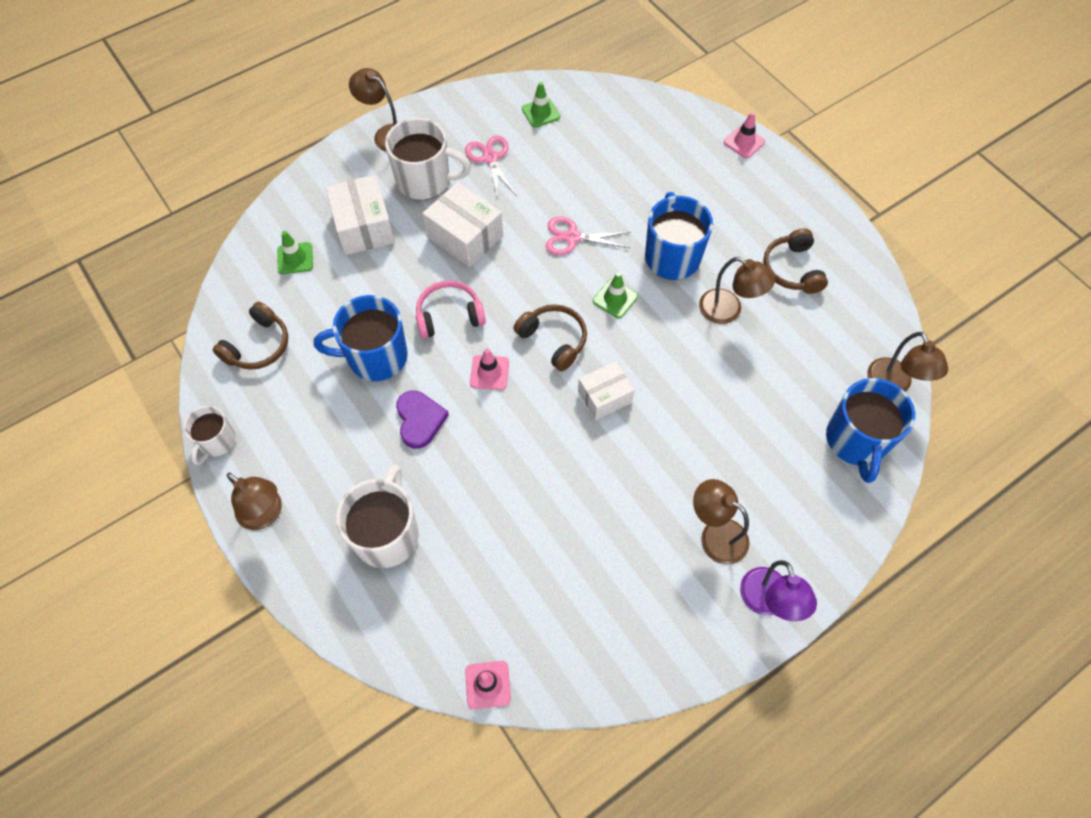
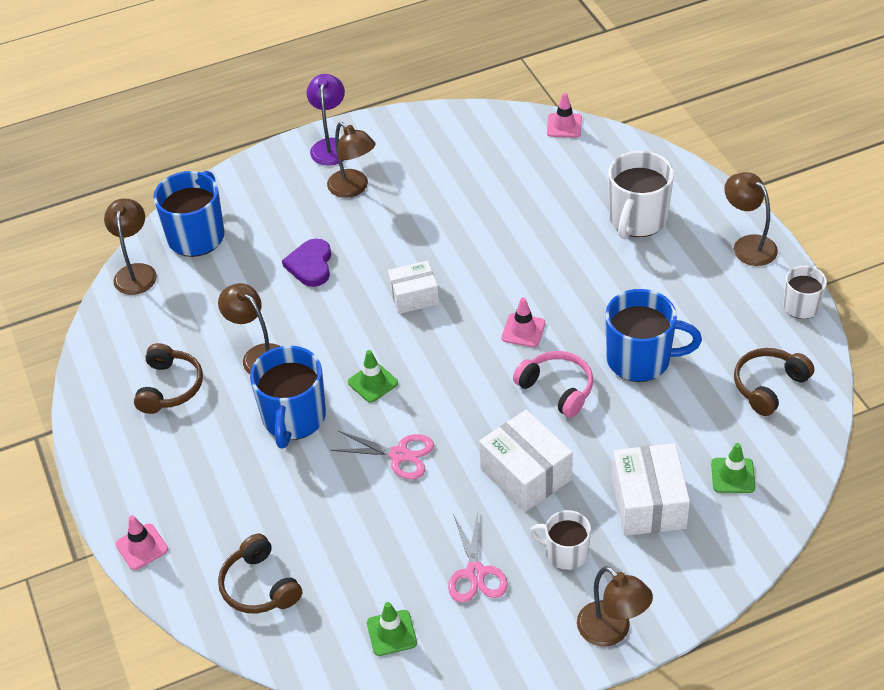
camera: 165 degrees left, 15 degrees down
white mug [385,118,471,200] -> white mug [530,510,591,570], size x0.59
purple heart [396,390,449,449] -> purple heart moved to [282,239,331,287]
pink headphones [416,280,486,339] -> pink headphones turned 135 degrees counterclockwise [513,351,593,418]
brown headphones [513,304,587,371] -> brown headphones moved to [218,534,302,614]

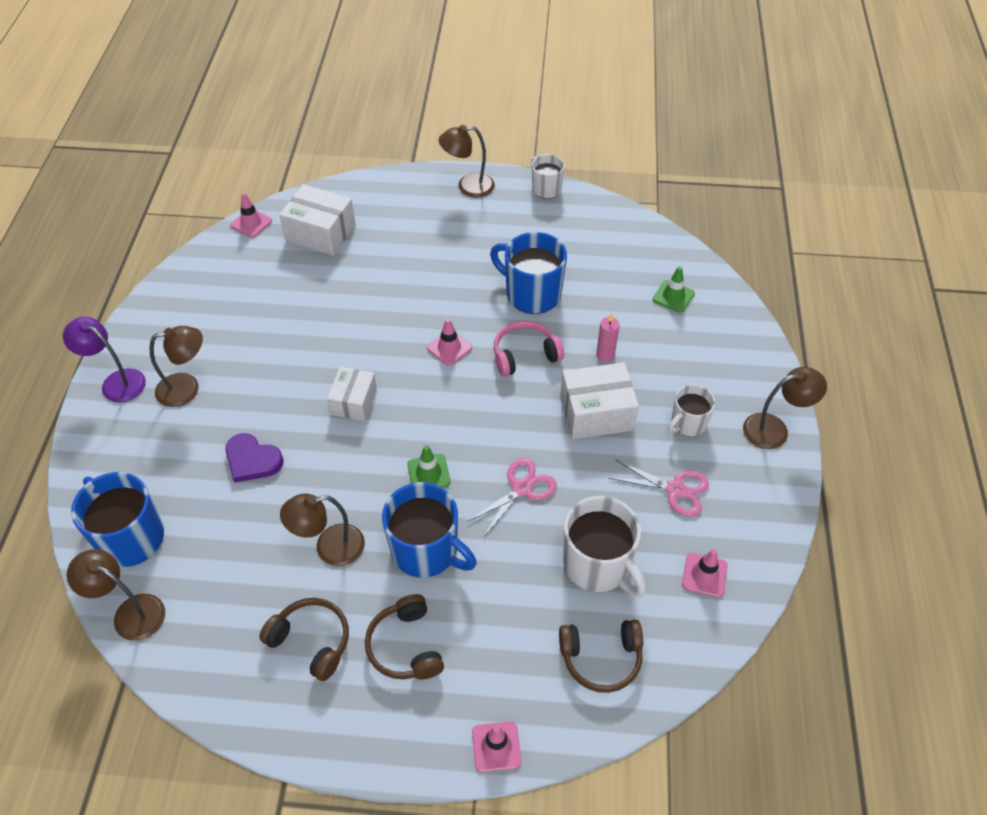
camera: 65 degrees left, 5 degrees up
green traffic cone [367,602,417,656] -> pink traffic cone [682,549,728,597]
blue mug [605,289,702,382] -> blue mug turned 90 degrees counterclockwise [490,232,567,314]
white mug [608,151,674,239] -> white mug moved to [563,496,647,597]
white box [612,443,690,536] -> white box moved to [279,184,356,256]
brown headphones [734,348,814,416] -> brown headphones moved to [365,594,444,679]
none -> pink candle [596,313,620,362]

